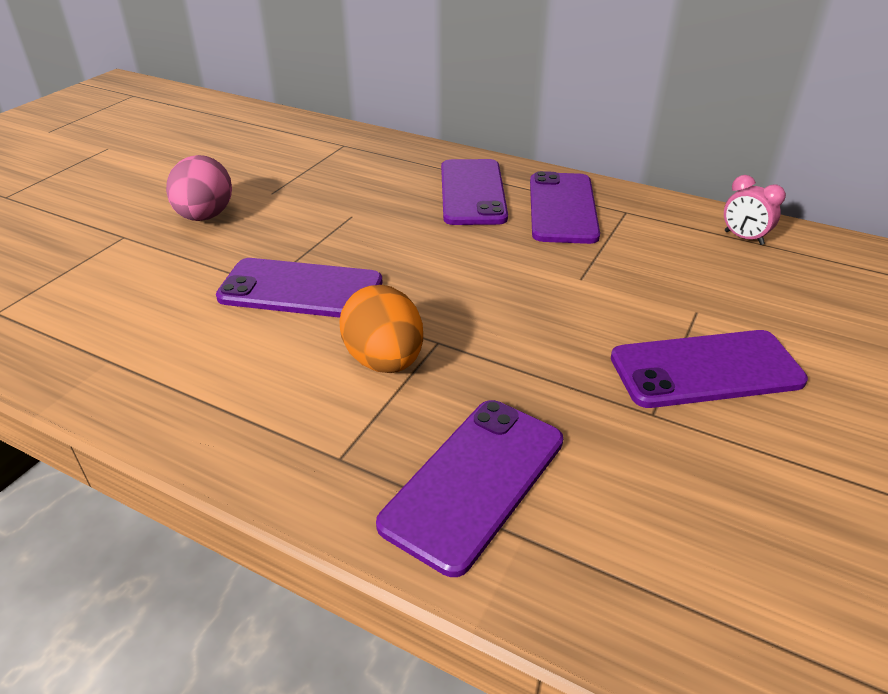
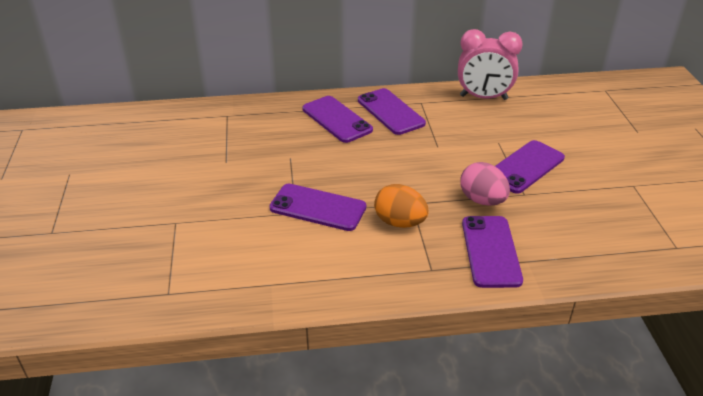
camera: 35 degrees left, 0 degrees up
pink egg [166,155,232,221] -> pink egg moved to [460,162,510,206]
purple phone [216,258,382,318] -> purple phone turned 45 degrees clockwise [269,184,366,231]
pink clock [724,175,786,245] -> pink clock [458,29,523,100], size x2.15

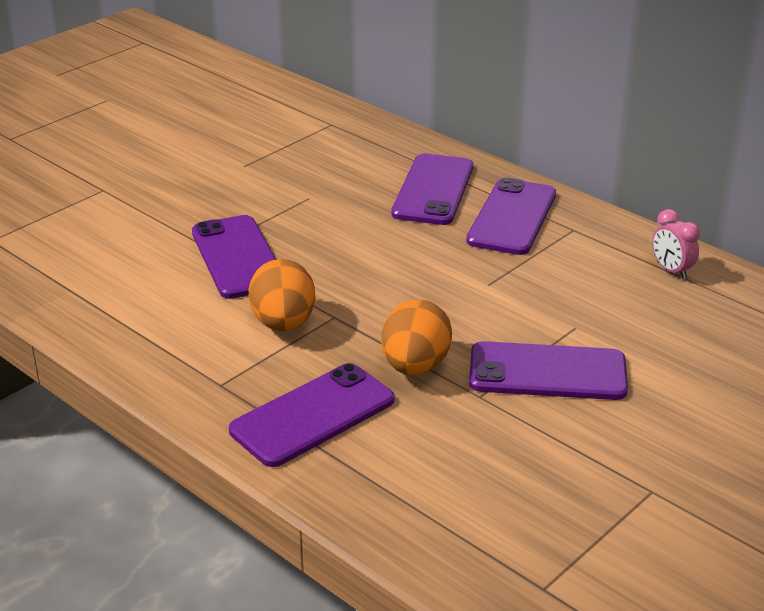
camera: 50 degrees right, 5 degrees down
pink clock [458,29,523,100] -> pink clock [652,209,700,279], size x0.46
pink egg [460,162,510,206] -> orange egg [381,300,452,375]

